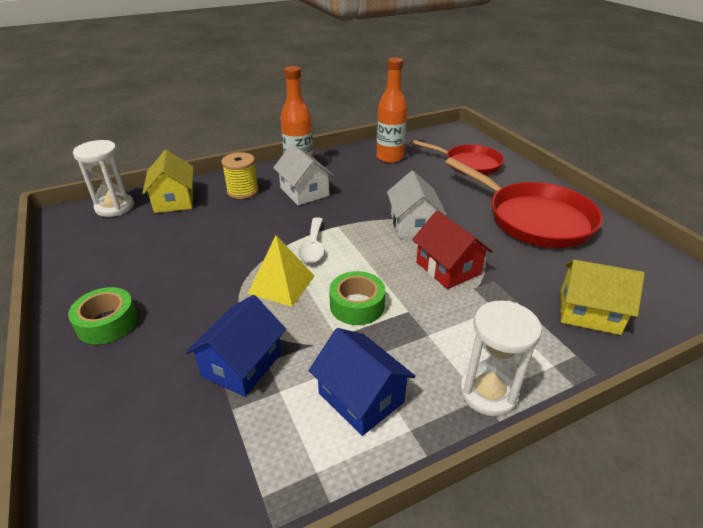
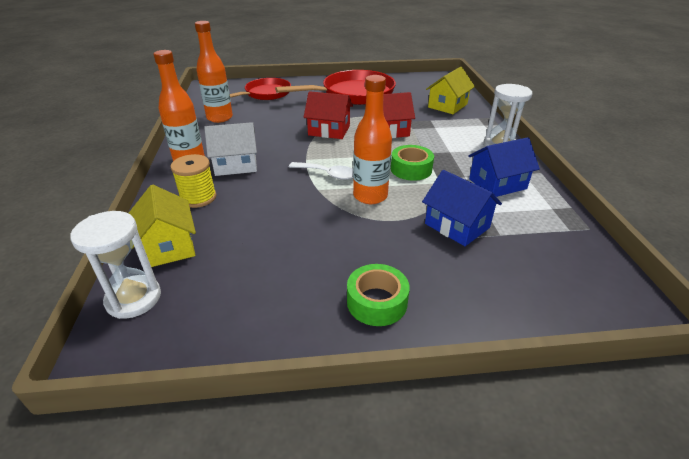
camera: 70 degrees left, 0 degrees up
yellow house [142,150,194,213] -> yellow house turned 60 degrees clockwise [128,185,196,267]
yellow pyramid [247,235,314,307] -> orange bottle [353,75,392,204]
white house [387,171,446,238] -> red house [304,91,353,139]

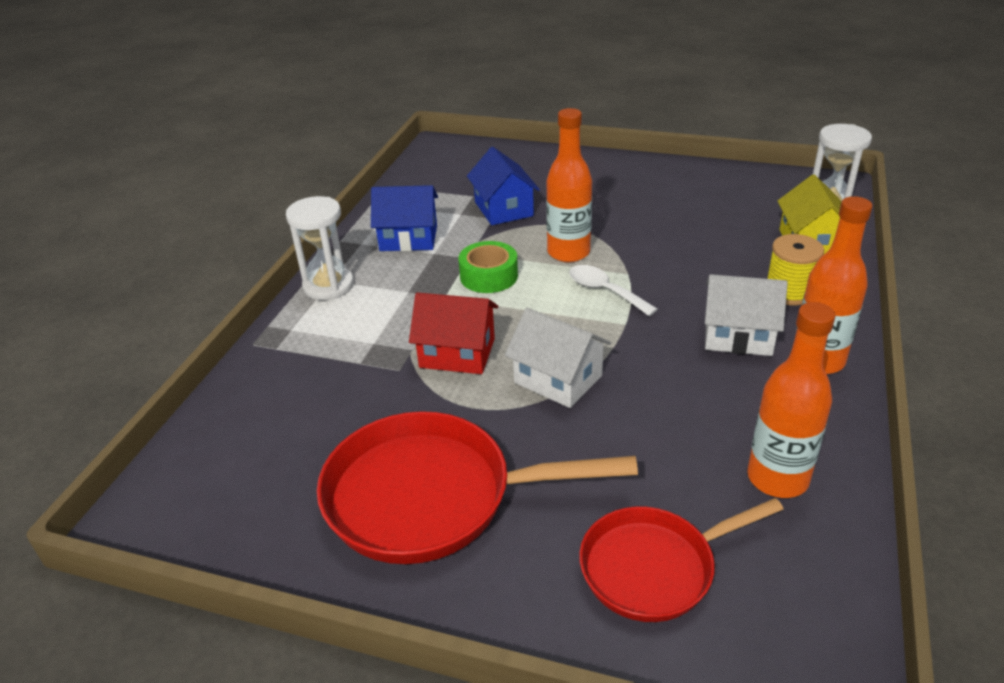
camera: 155 degrees left, 0 degrees up
red house [304,91,353,139] -> white house [505,308,611,408]
green tape [347,264,410,326] -> none
yellow house [426,67,475,114] -> none

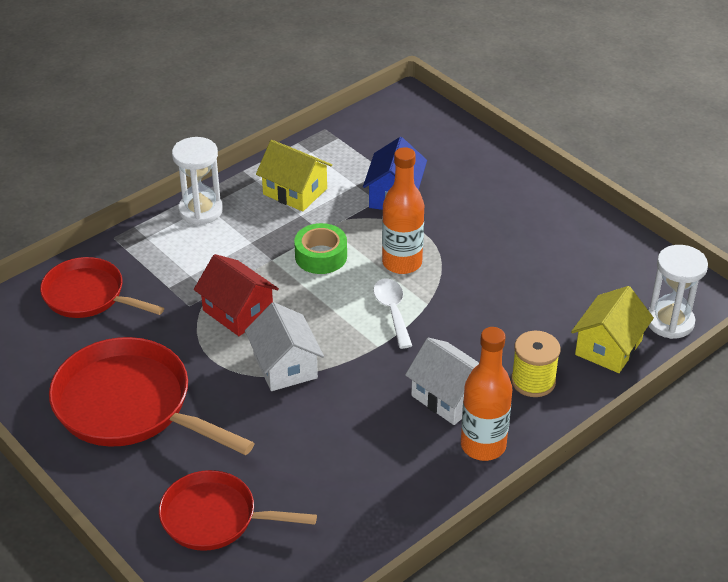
camera: 30 degrees right, 5 degrees up
blue house [371,185,438,251] -> yellow house [256,140,332,211]
orange bottle [747,302,836,498] -> none
none -> red pan [40,257,164,318]

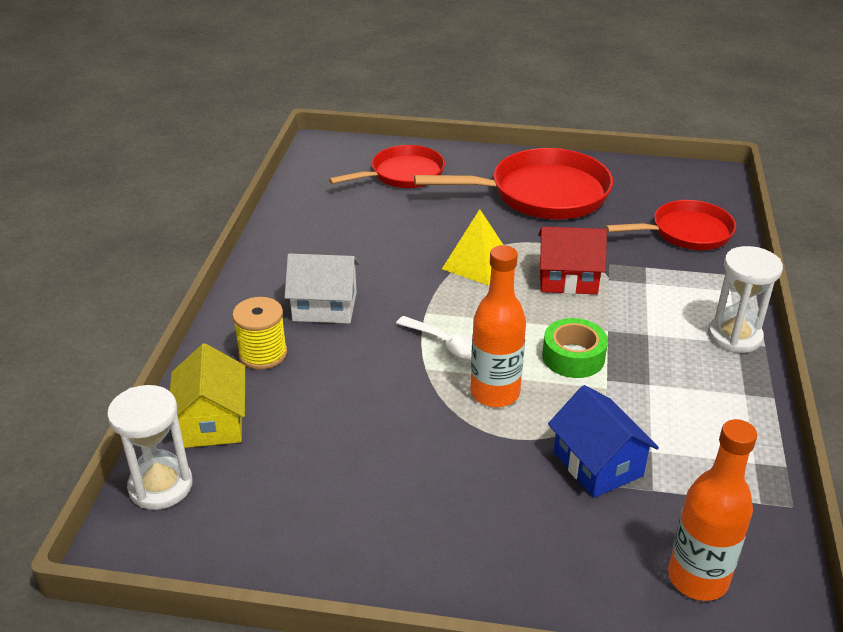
camera: 140 degrees right, 5 degrees down
white house [245,302,324,391] -> yellow pyramid [442,209,503,285]
yellow house [256,140,332,211] -> none
orange bottle [461,327,512,461] -> orange bottle moved to [668,419,757,601]

